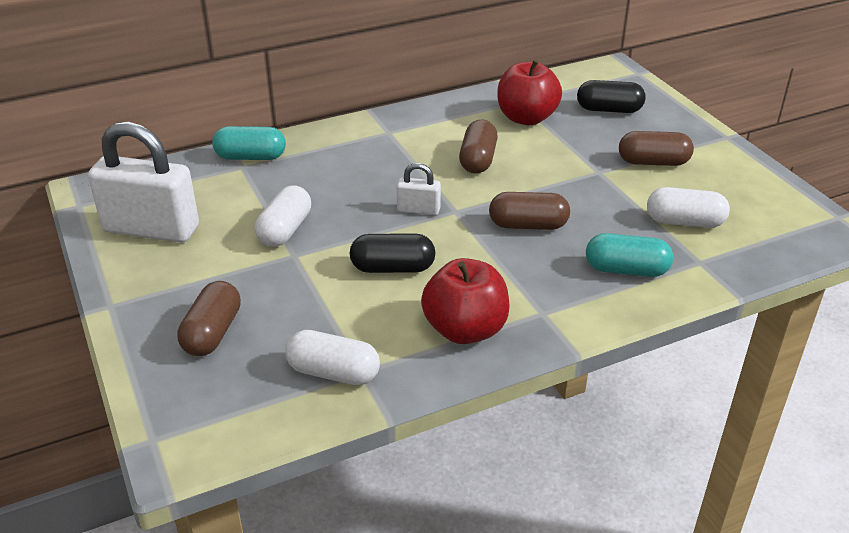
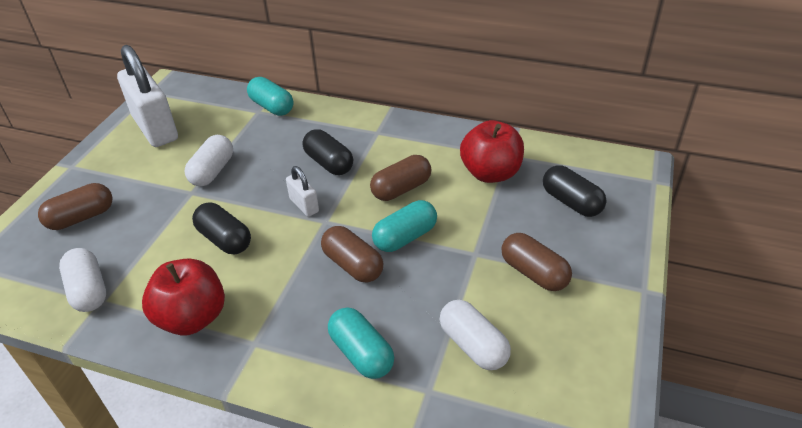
camera: 45 degrees right, 5 degrees up
white capsule [255,185,311,247] -> white capsule turned 45 degrees counterclockwise [185,135,233,186]
none -> black capsule [303,129,353,175]
none -> turquoise capsule [372,200,437,252]

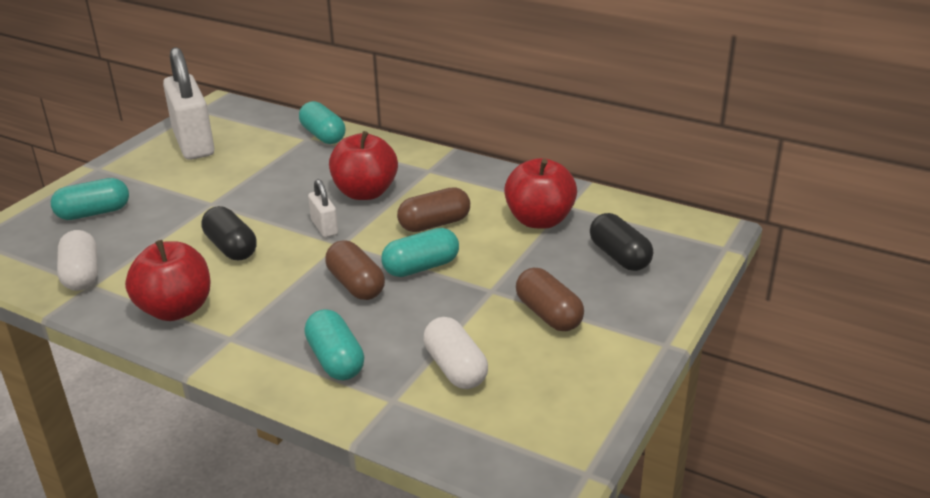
camera: 10 degrees right, 10 degrees down
brown capsule [38,183,113,230] -> turquoise capsule [51,178,129,220]
white capsule [185,135,233,186] -> none
black capsule [303,129,353,175] -> red apple [329,131,398,200]

